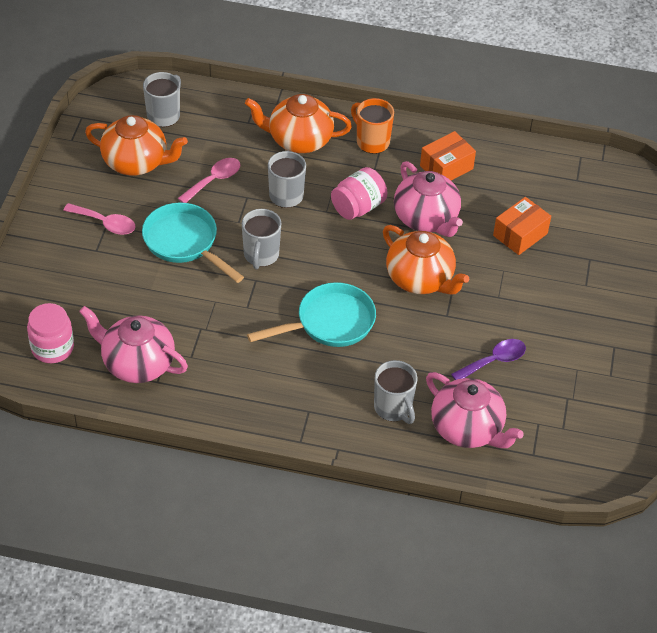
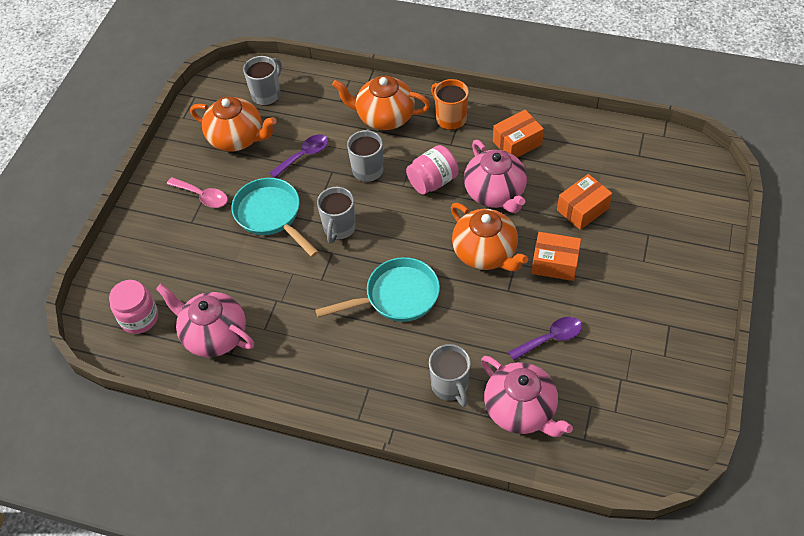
camera: 10 degrees right, 5 degrees up
pink spoon [178,158,240,203] -> purple spoon [270,134,328,178]
none -> orange box [531,232,581,281]

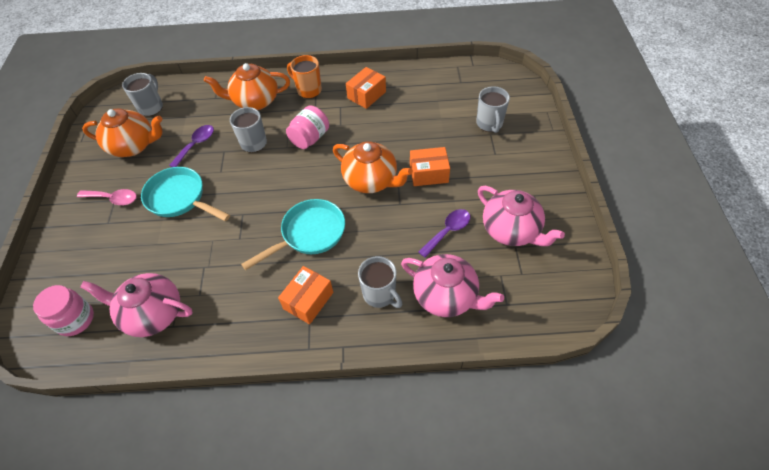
camera: 20 degrees left, 0 degrees up
grey mug [317,187,356,243] -> grey mug moved to [476,86,510,133]
pink teapot [464,140,527,213] -> pink teapot moved to [478,186,565,246]
orange box [557,174,612,230] -> orange box moved to [278,266,333,324]

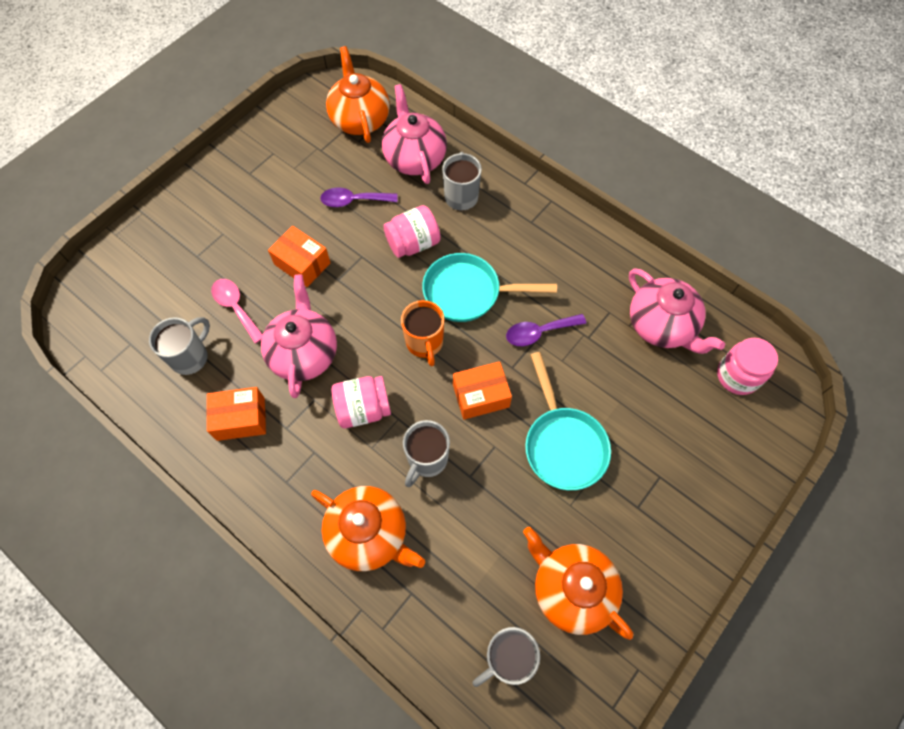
camera: 140 degrees left, 10 degrees up
pink spoon [77,189,137,205] -> pink spoon moved to [211,279,263,343]
purple spoon [169,125,214,167] -> purple spoon moved to [506,314,586,346]
orange box [278,266,333,324] -> orange box moved to [453,361,512,420]
orange mug [287,55,322,99] -> orange mug moved to [401,300,445,367]
orange teapot [333,141,413,193] -> orange teapot moved to [326,46,390,143]
grey mug [476,86,510,133] -> grey mug moved to [149,317,210,375]
pink teapot [478,186,565,246] -> pink teapot moved to [261,275,337,398]
none -> pink jar [383,205,441,258]

